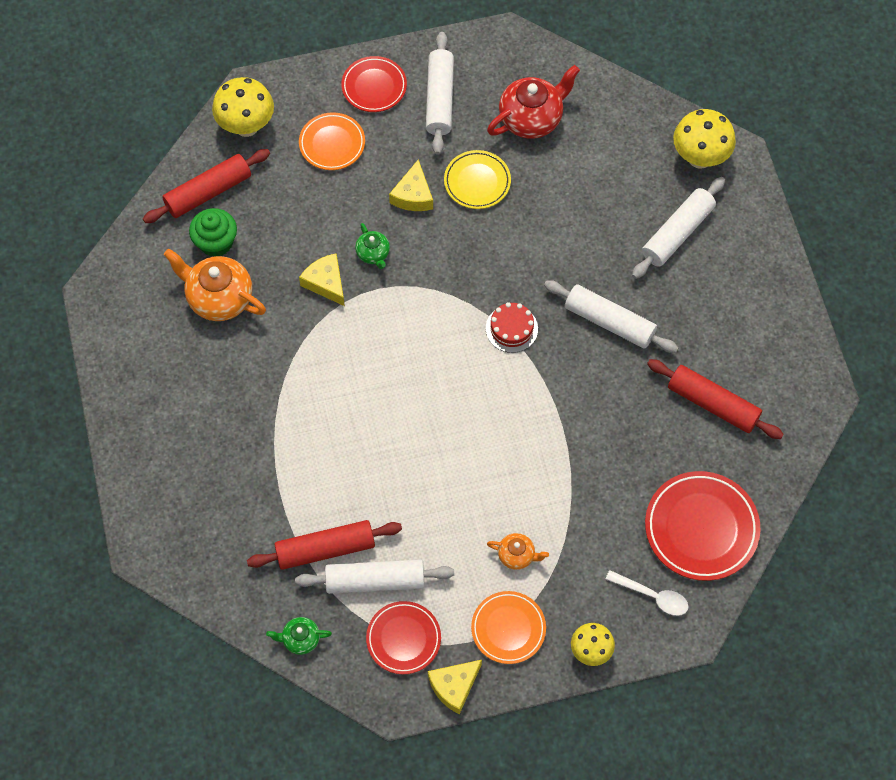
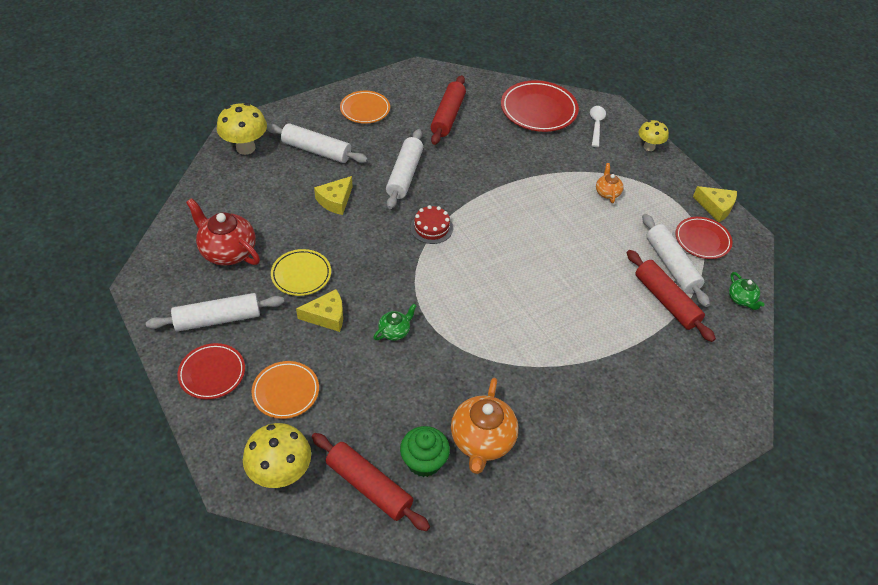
camera: 110 degrees left, 15 degrees down
yellow cheese [299,253,345,306] -> yellow cheese moved to [314,176,353,215]
orange plate [471,591,546,664] -> orange plate moved to [340,91,390,124]

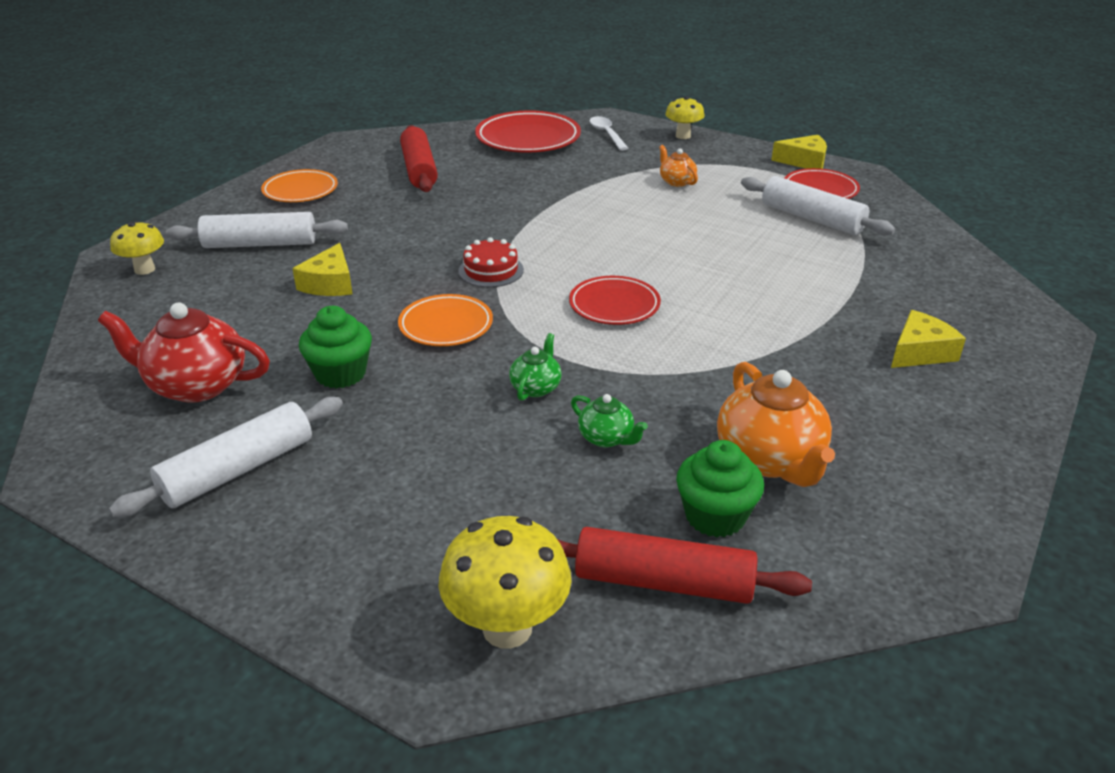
camera: 25 degrees left, 15 degrees down
red plate [177,343,245,400] -> red plate moved to [569,276,661,325]
yellow mushroom [217,103,267,155] -> yellow mushroom [110,221,164,275], size x0.63
orange plate [252,361,319,419] -> orange plate moved to [398,294,493,346]
yellow plate [271,249,331,296] -> green cupcake [299,306,372,389]
yellow cheese [296,289,343,332] -> yellow cheese moved to [891,310,966,368]
white rolling pin [386,129,423,209] -> none
red rolling pin [627,250,716,342] -> none
green teapot [729,272,765,310] -> green teapot moved to [571,394,648,447]

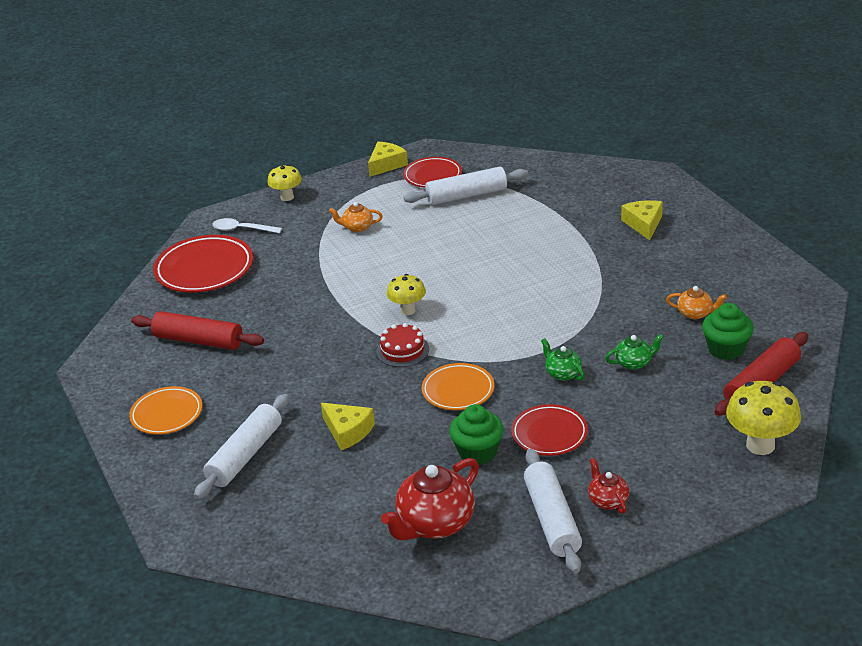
camera: 55 degrees left, 0 degrees up
yellow mushroom [110,221,164,275] -> yellow mushroom moved to [387,274,426,315]
red plate [569,276,661,325] -> red plate moved to [511,404,588,456]
orange teapot [717,362,835,487] -> orange teapot [666,286,727,319], size x0.52
none -> red teapot [588,458,629,514]

